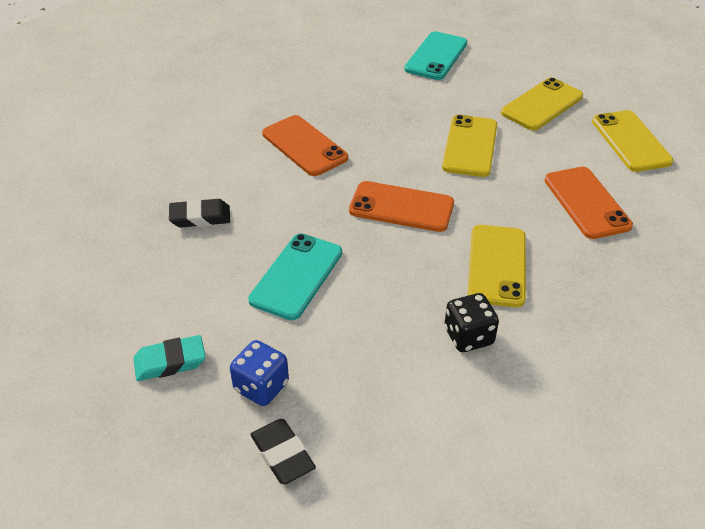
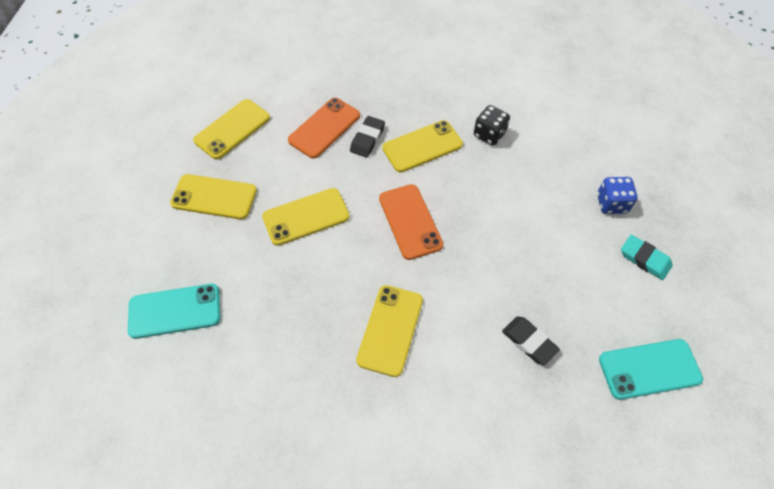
camera: 125 degrees left, 15 degrees up
turquoise phone [248,234,342,320] -> turquoise phone moved to [599,339,703,400]
black eraser [250,419,316,484] -> black eraser moved to [350,116,385,158]
orange phone [262,115,348,176] -> yellow phone [356,285,423,377]

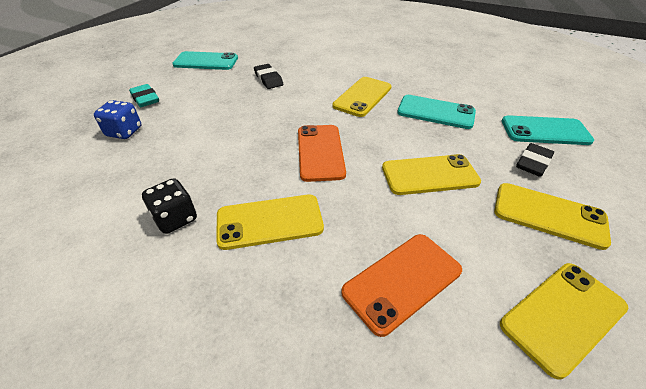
camera: 165 degrees left, 15 degrees down
black eraser [350,116,385,158] -> black eraser moved to [516,143,554,177]
none -> turquoise phone [397,95,476,129]

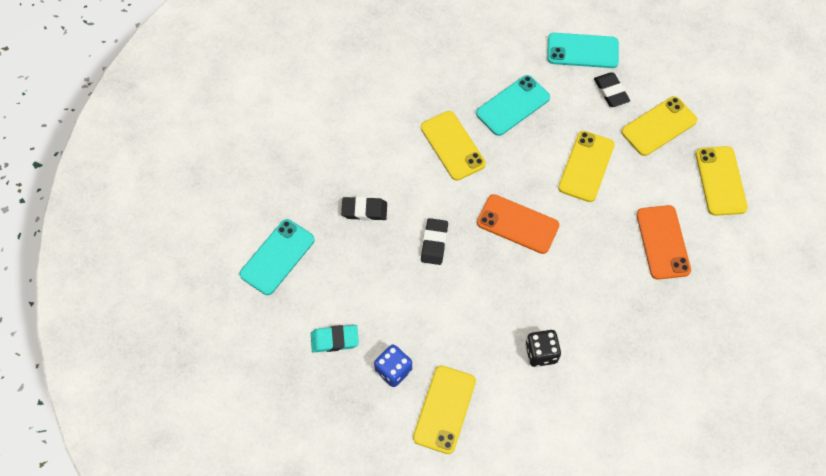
camera: 60 degrees left, 20 degrees up
yellow phone [216,195,324,250] -> yellow phone moved to [413,365,476,454]
turquoise phone [502,115,594,145] -> turquoise phone turned 60 degrees clockwise [547,33,619,68]
none -> black eraser [421,218,448,265]

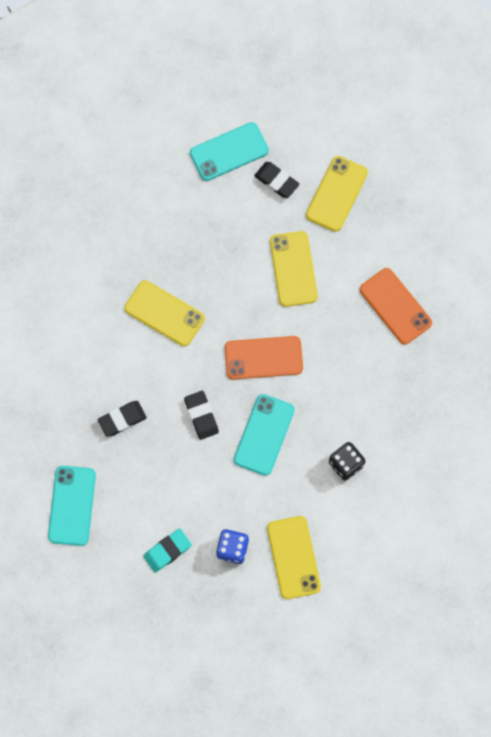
camera: 30 degrees left, 10 degrees up
turquoise phone [476,75,550,136] -> turquoise phone moved to [234,394,295,476]
yellow phone [696,146,748,216] -> none

